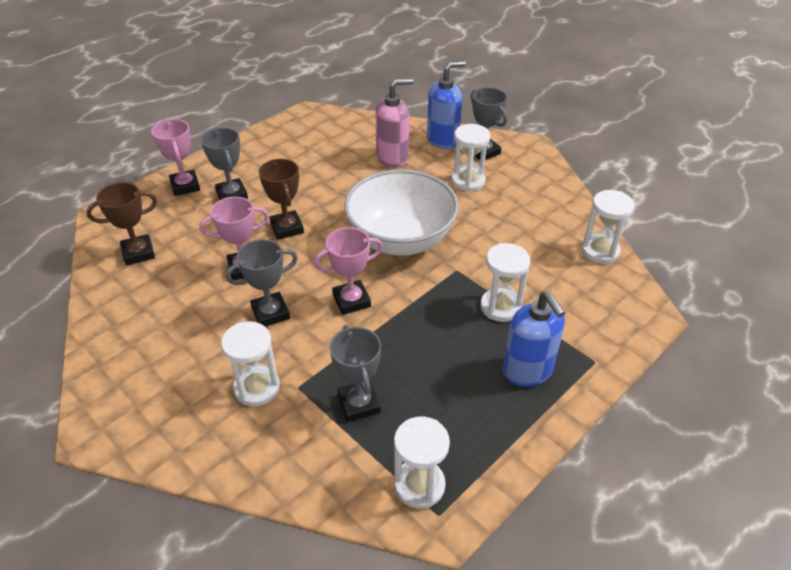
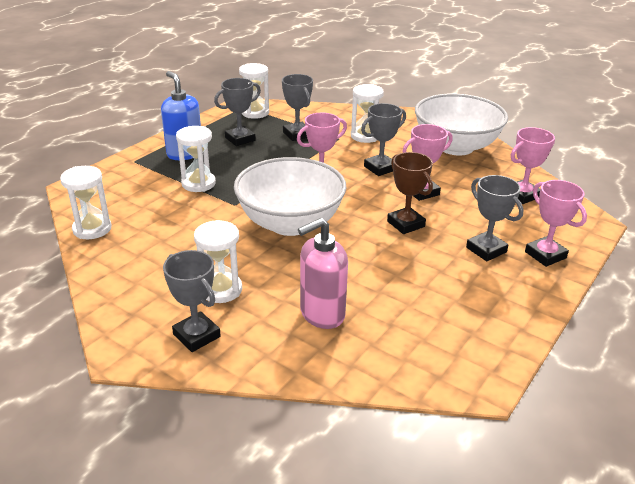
camera: 170 degrees right, 10 degrees down
brown trophy [86,182,157,266] -> pink trophy [511,127,555,204]
blue soap dispenser [427,61,466,149] -> none
none -> grey trophy [214,78,261,146]
none -> white bowl [415,94,508,156]

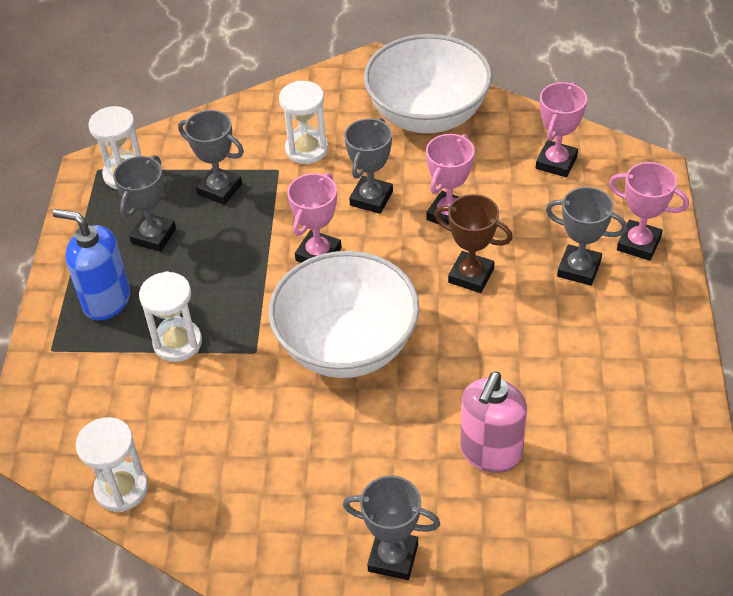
camera: 30 degrees left, 15 degrees up
white hourglass [194,220,242,303] -> none

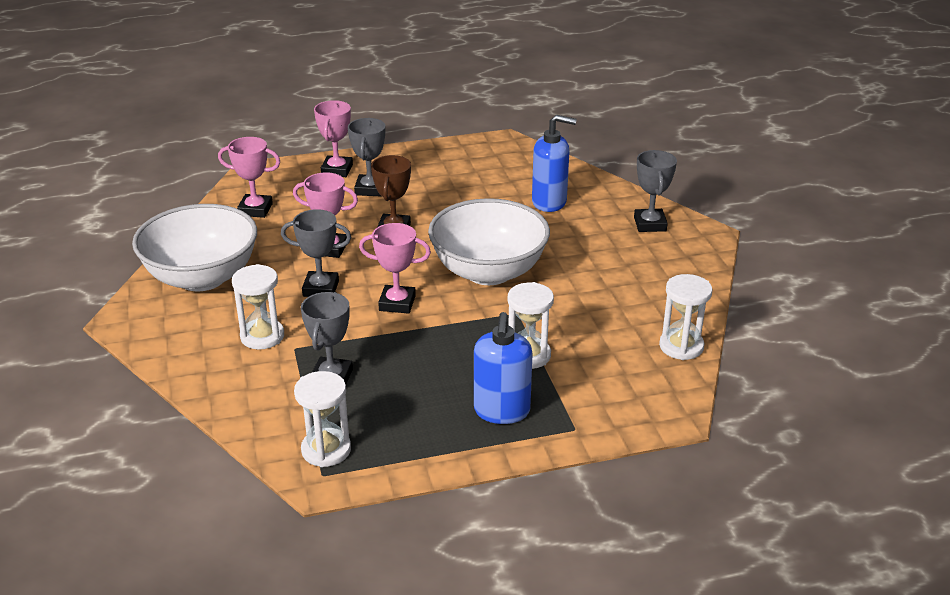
camera: 110 degrees left, 15 degrees down
grey trophy [113,155,176,252] -> none
pink soap dispenser [460,372,527,473] -> blue soap dispenser [532,115,577,212]

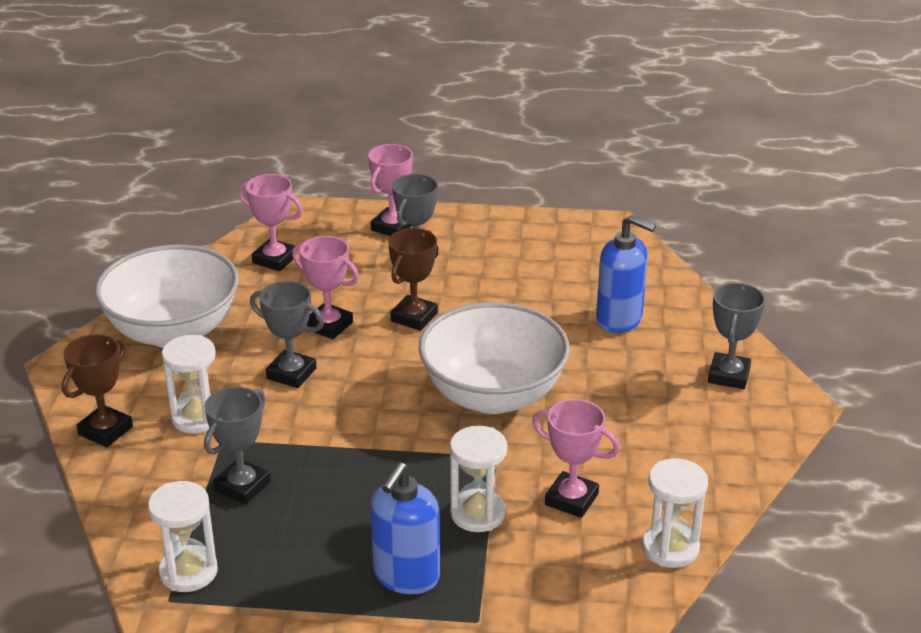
camera: 20 degrees right, 0 degrees up
pink trophy [359,223,431,314] -> pink trophy moved to [532,399,620,518]
none -> brown trophy [62,334,133,447]

